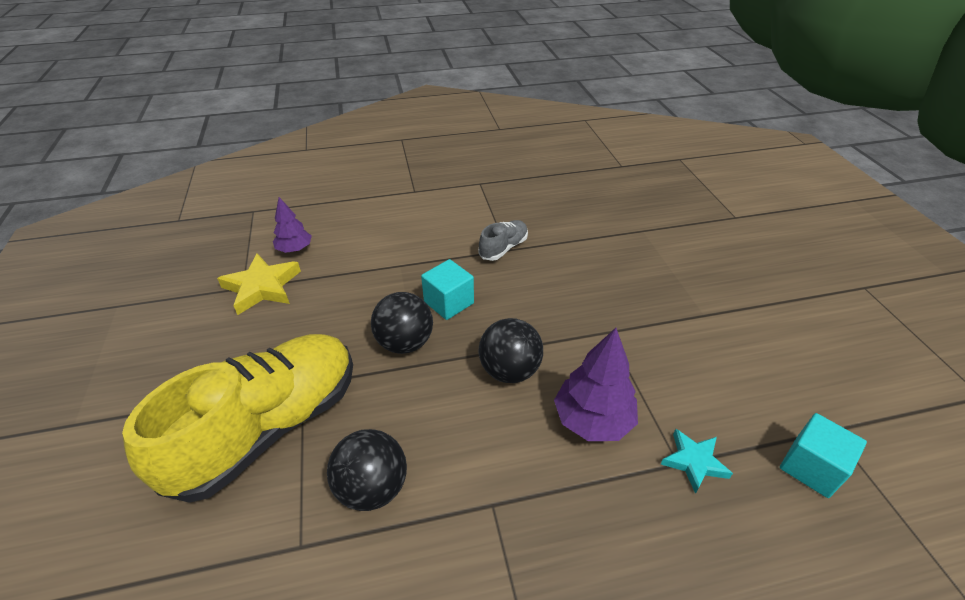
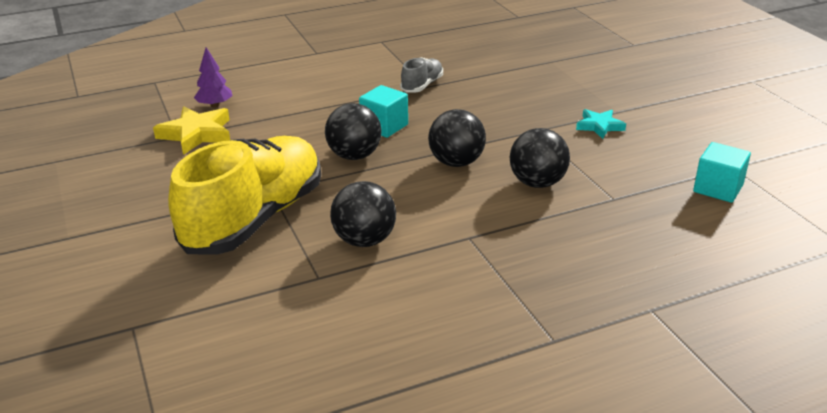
camera: 10 degrees left, 10 degrees down
purple tree [554,328,638,441] -> black ball [509,128,570,188]
turquoise star [661,429,733,494] -> turquoise star moved to [576,109,626,139]

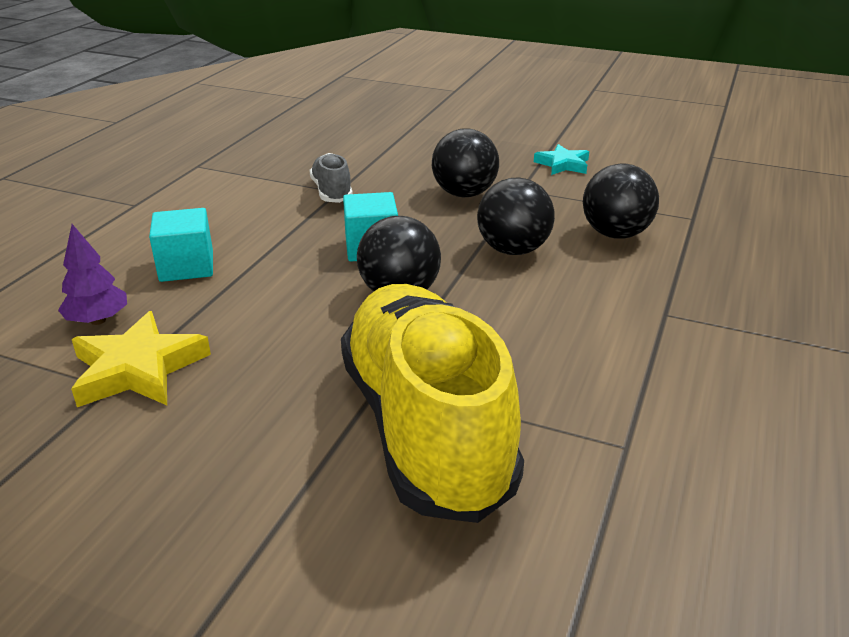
camera: 45 degrees left, 0 degrees up
black ball [330,181,396,247] -> black ball moved to [432,128,499,197]
turquoise cube [693,142,751,203] -> turquoise cube moved to [149,208,213,282]

